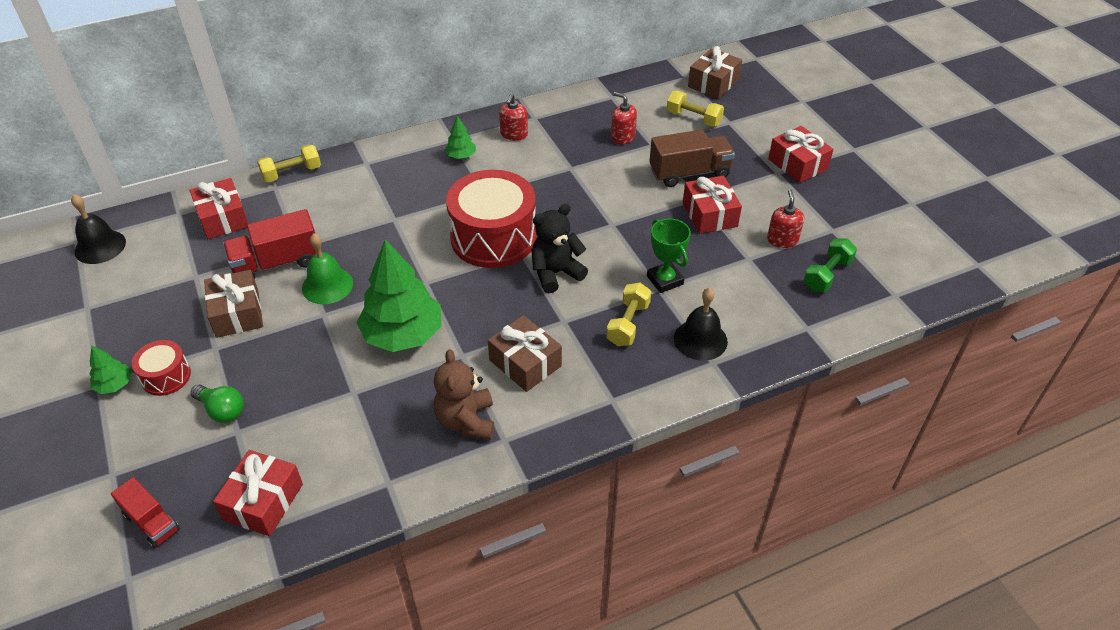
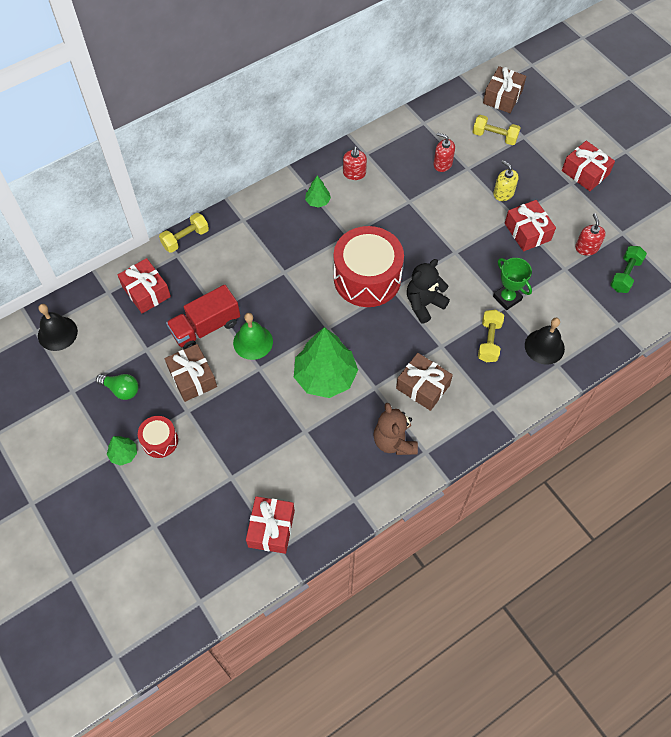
camera: 10 degrees left, 15 degrees up
red truck [111,477,180,548] -> none
green light bulb [191,385,244,423] -> green light bulb moved to [96,374,138,400]
brown truck [649,130,735,187] -> yellow soap dispenser [493,160,519,201]

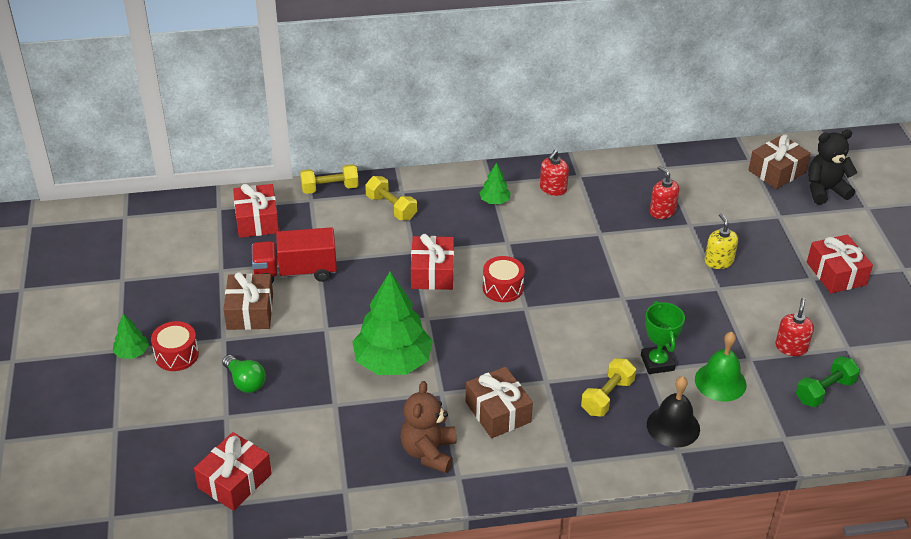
camera: 25 degrees right, 20 degrees down
black bell [38,304,78,351] -> none
green light bulb [96,374,138,400] -> green light bulb moved to [222,355,266,393]
green bell [233,313,273,360] -> green bell moved to [695,332,747,401]
red drum [334,226,404,307] -> red drum [483,256,525,302], size x0.48
black teddy bear [407,259,450,324] -> black teddy bear moved to [808,129,858,204]
yellow dumbbell [473,115,520,145] -> yellow dumbbell moved to [365,176,417,220]
red gift [505,200,556,251] -> red gift moved to [411,234,454,290]

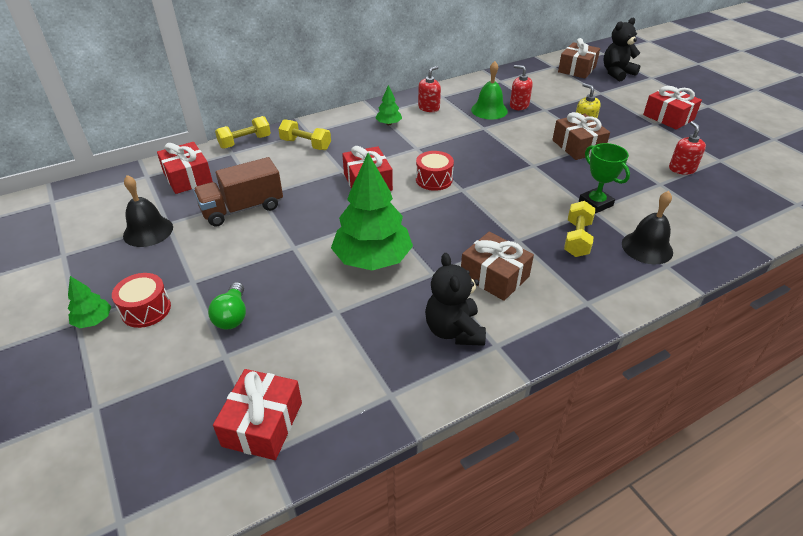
camera: 20 degrees left, 0 degrees up
green light bulb [222,355,266,393] -> green light bulb turned 60 degrees clockwise [208,282,246,329]
brown gift [223,272,273,330] -> brown gift moved to [552,112,610,160]
red truck [252,227,337,283] -> brown truck [193,157,283,227]
brown teddy bear [400,381,456,473] -> black teddy bear [425,253,486,346]
red soap dispenser [540,150,569,196] -> red soap dispenser turned 150 degrees counterclockwise [418,66,441,112]
green bell [695,332,747,401] -> green bell moved to [471,61,508,119]
green dumbbell [796,356,860,407] -> none
none -> black bell [123,175,173,247]

